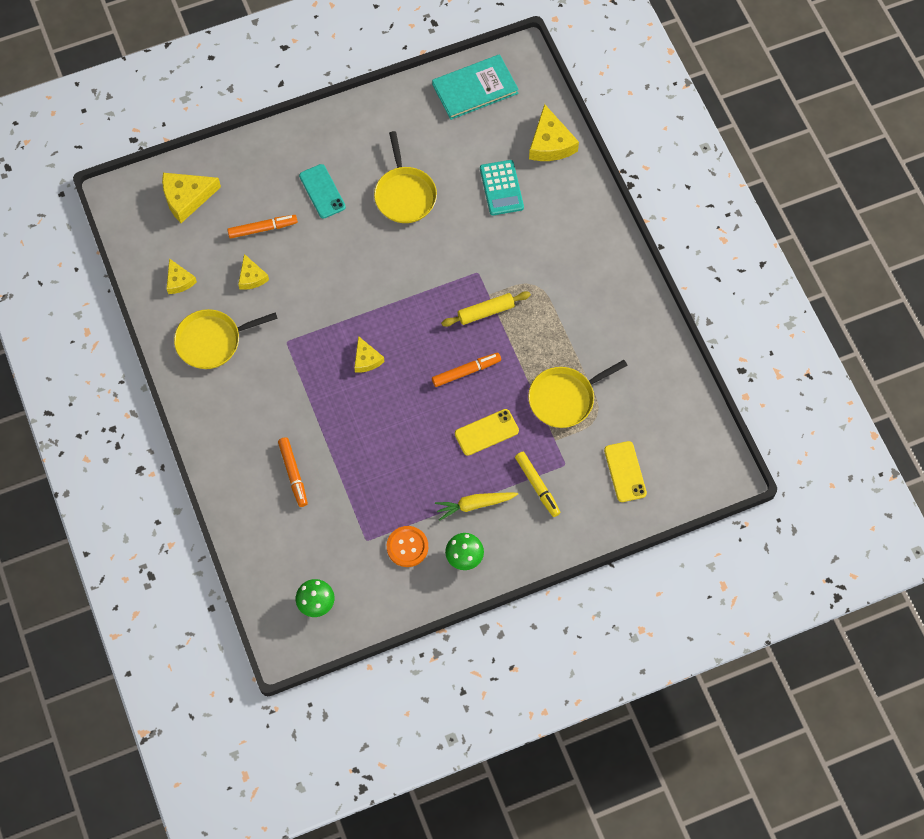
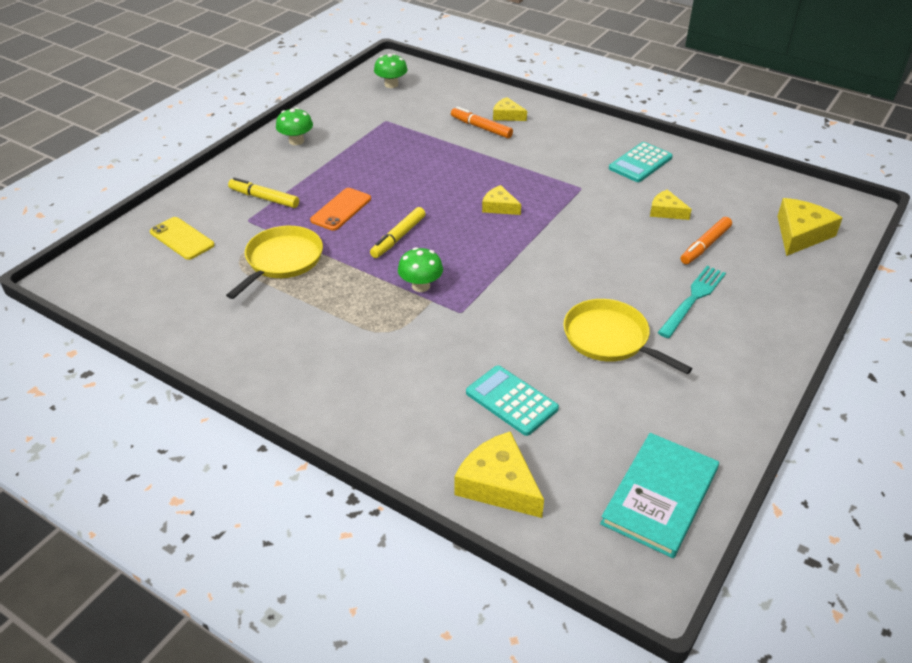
camera: 145 degrees right, 25 degrees down
yellow cheese [167,258,197,294] -> yellow cheese moved to [493,97,527,121]
yellow pan [174,309,278,369] -> turquoise calculator [609,142,673,182]
turquoise phone [299,164,346,218] -> turquoise fork [657,266,726,338]
orange button [387,526,428,567] -> none
orange marker [432,353,501,387] -> yellow marker [370,207,426,258]
yellow carrot [435,493,518,521] -> none
yellow rolling pin [441,291,531,327] -> green mushroom [398,247,443,292]
yellow phone [455,409,519,456] -> orange phone [310,188,371,231]

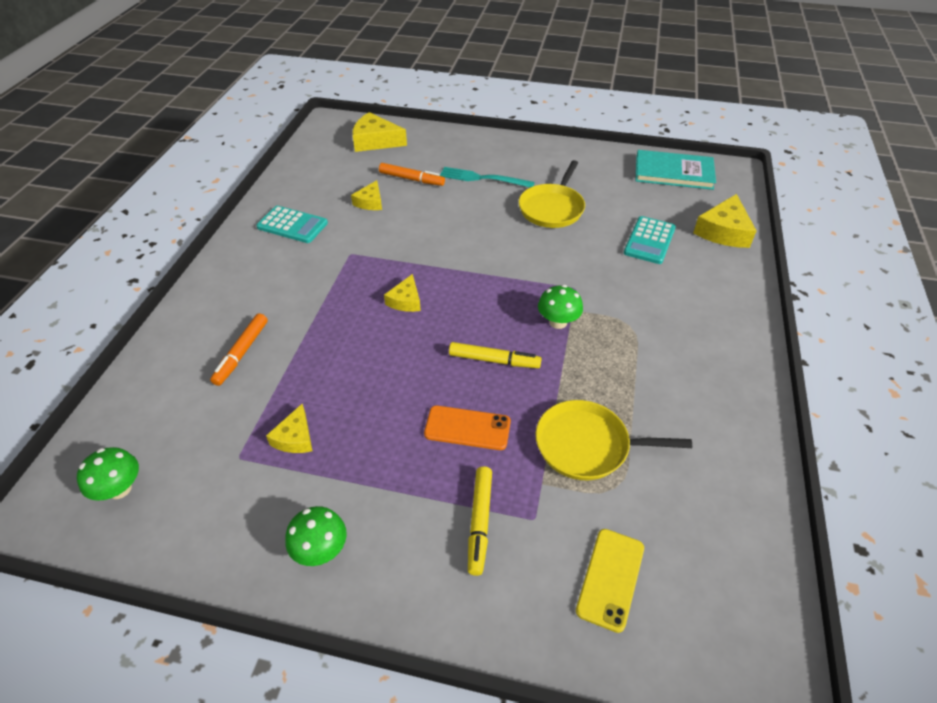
camera: 110 degrees left, 5 degrees up
yellow cheese [493,97,527,121] -> yellow cheese moved to [266,404,312,453]

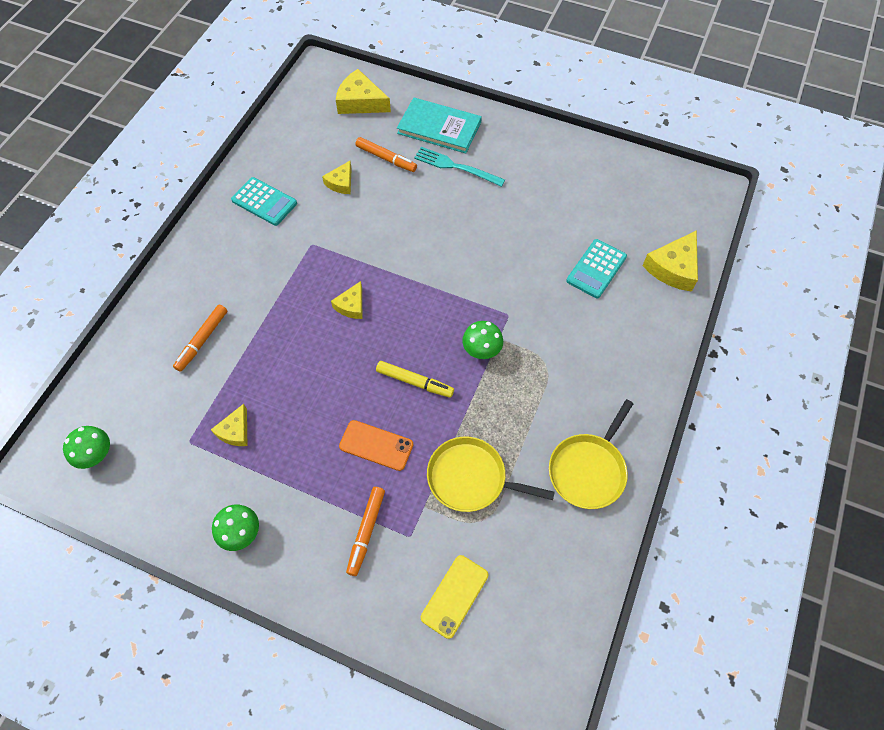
camera: 10 degrees right, 15 degrees up
yellow marker [468,466,492,576] -> orange marker [346,487,385,576]
yellow pan [519,160,585,228] -> yellow pan moved to [549,399,634,509]
turquoise book [635,150,716,190] -> turquoise book moved to [397,98,482,153]

